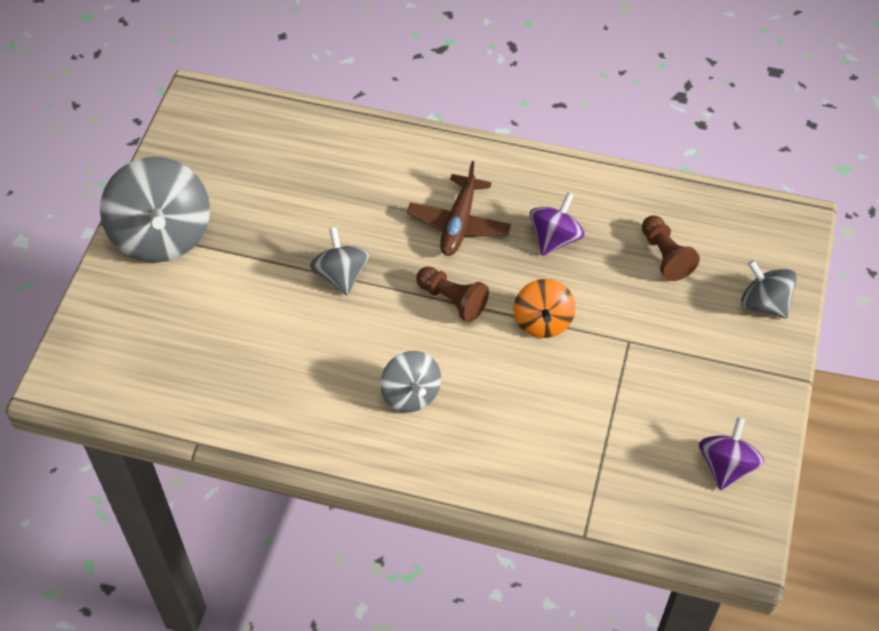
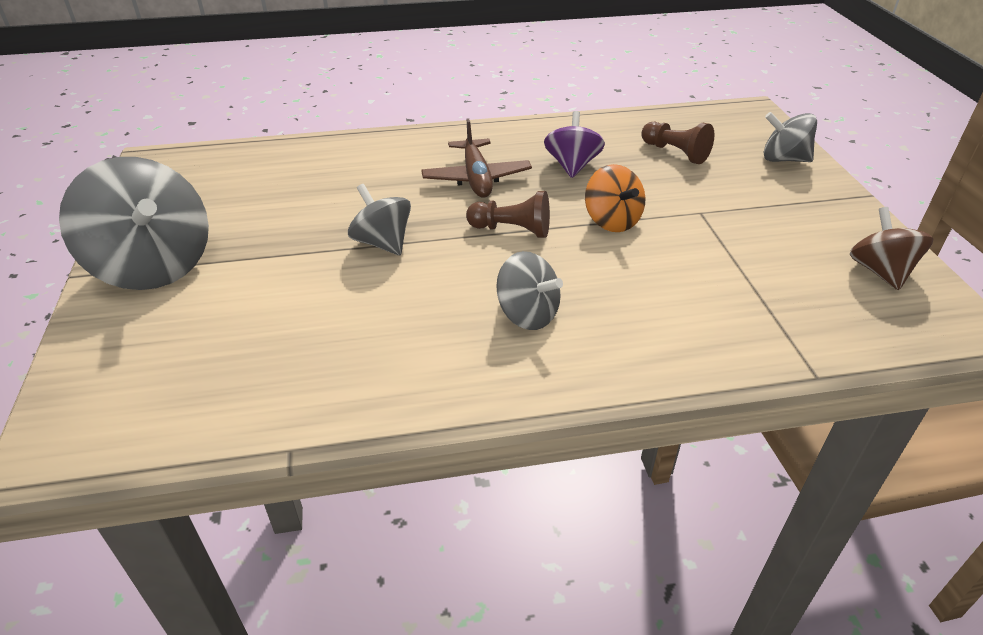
camera: 25 degrees left, 15 degrees down
purple spinning top [699,417,764,490] -> brown spinning top [850,207,933,290]

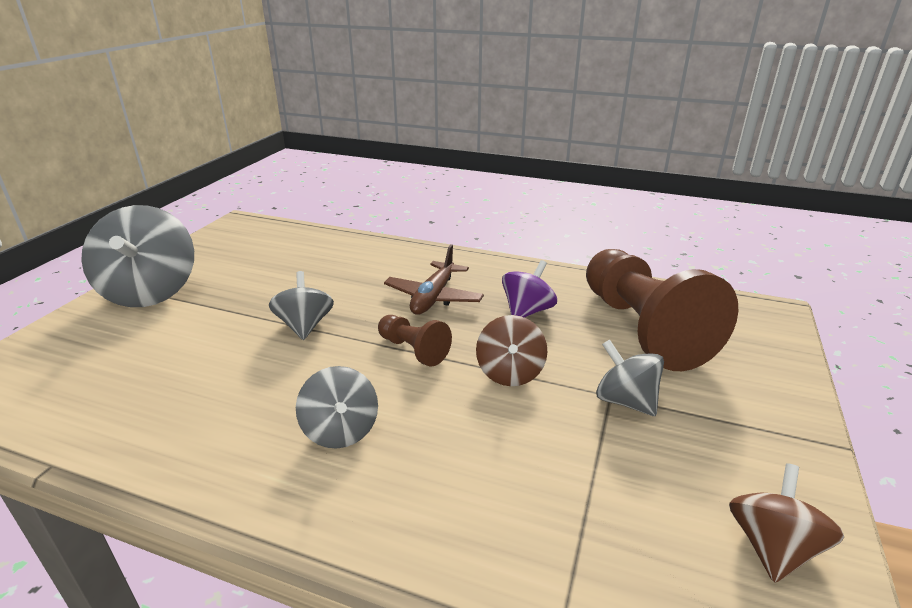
camera: 30 degrees right, 10 degrees down
orange spinning top [585,164,645,232] -> brown spinning top [476,315,547,386]
brown pawn [641,122,714,164] -> brown pawn [586,249,738,371], size x2.19
grey spinning top [764,112,817,162] -> grey spinning top moved to [596,339,664,416]

